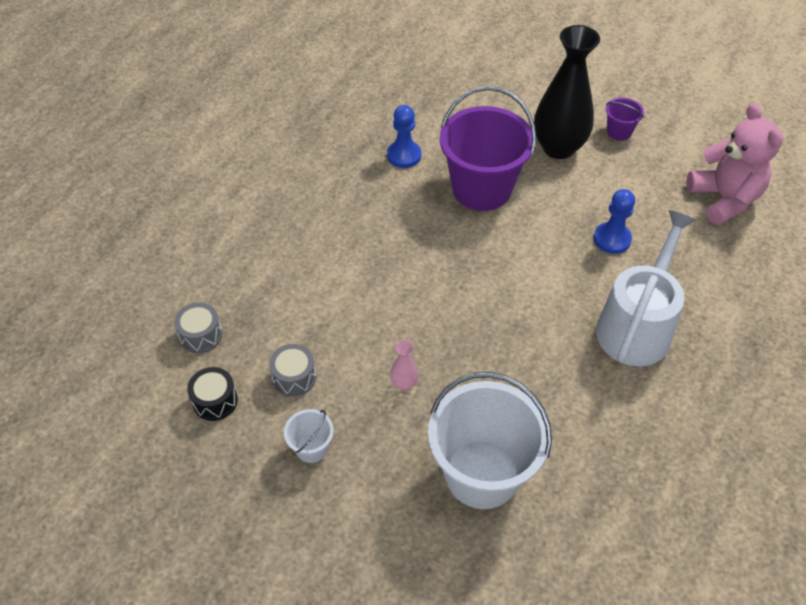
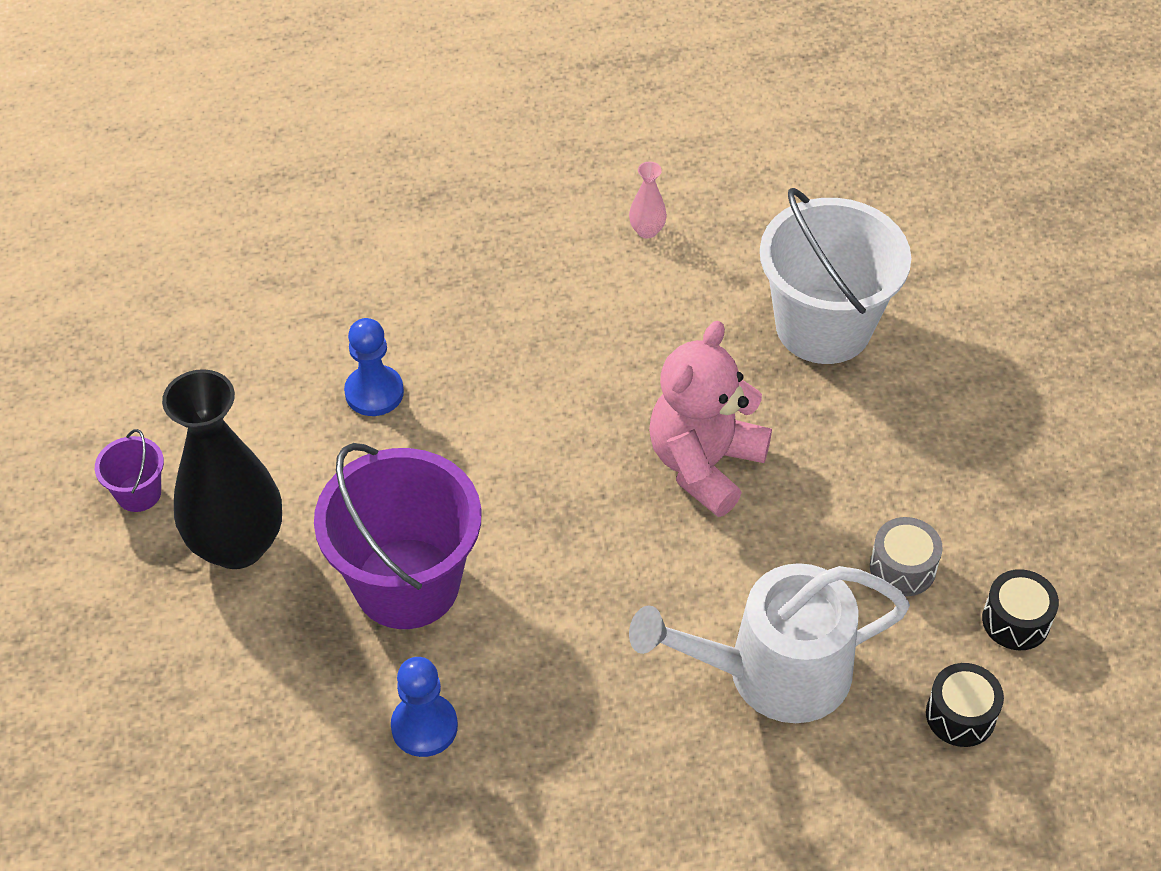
camera: 130 degrees left, 0 degrees up
grey drum [174,302,222,353] -> black drum [926,663,1004,747]
white bucket [284,409,334,463] -> none
pink vase [390,340,419,390] -> pink vase moved to [629,162,667,239]
white watering can [596,210,696,366] -> white watering can moved to [629,563,910,723]
pink teddy bear [686,103,783,225] -> pink teddy bear moved to [649,321,772,517]

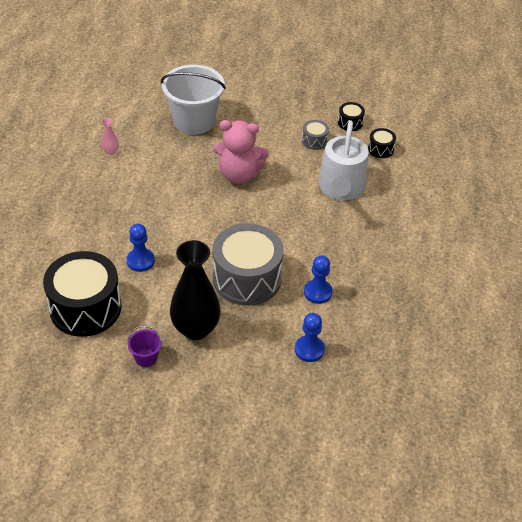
camera: 70 degrees left, 5 degrees down
purple bucket [314,443,481,629] -> grey drum [213,223,284,306]
pink teddy bear [649,321,772,517] -> pink teddy bear turned 45 degrees counterclockwise [213,120,269,184]
none -> black drum [43,251,121,337]
none -> blue pawn [295,313,325,362]

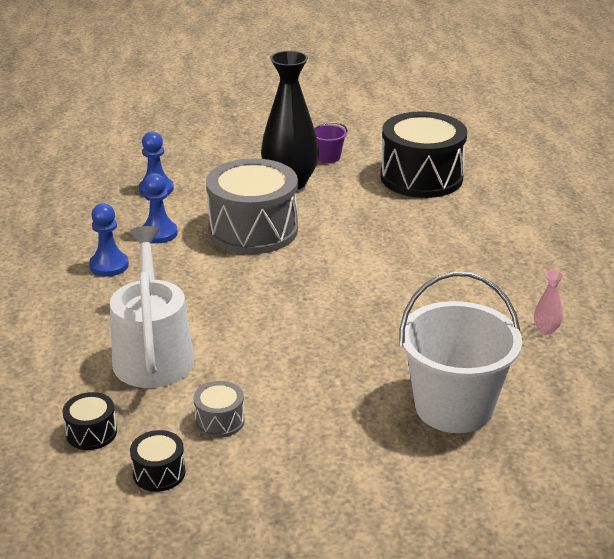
camera: 165 degrees right, 15 degrees down
blue pawn [127,224,155,272] -> blue pawn moved to [89,203,129,277]
pink teddy bear [213,120,269,184] -> none

